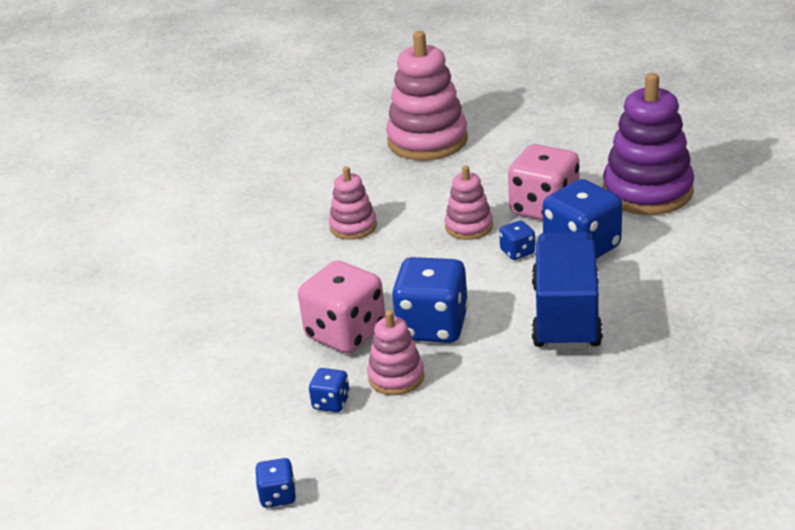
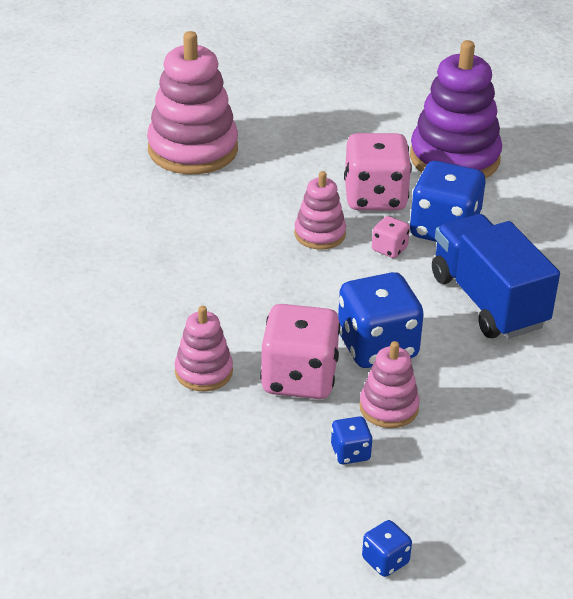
camera: 35 degrees left, 5 degrees up
pink stacking toy [329,166,377,240] -> pink stacking toy moved to [175,306,233,391]
blue dice [499,220,535,260] -> pink dice [372,216,410,258]

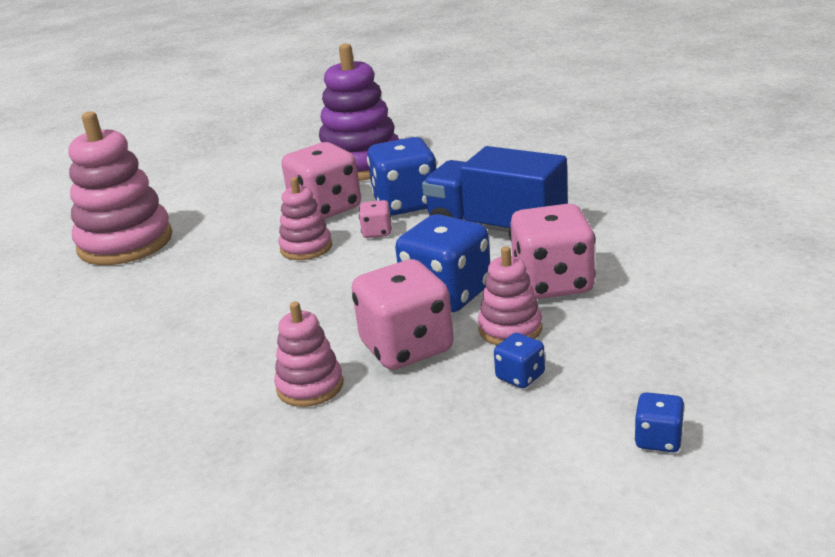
camera: 30 degrees left, 10 degrees down
none -> pink dice [510,204,596,299]

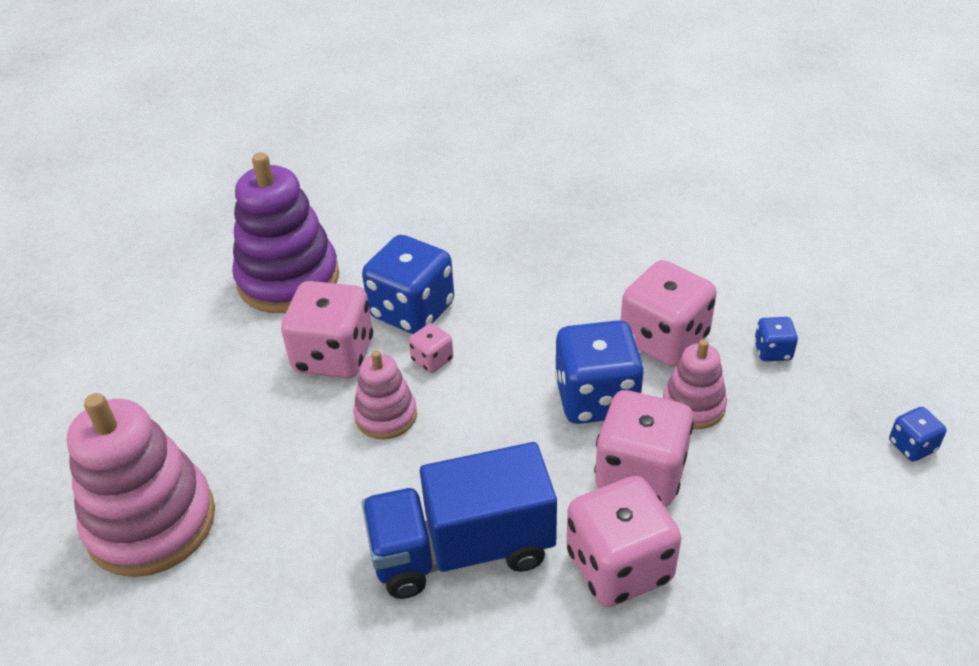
camera: 45 degrees left, 15 degrees up
pink stacking toy [274,302,343,407] -> pink dice [567,476,681,607]
blue truck [422,146,568,240] -> blue truck moved to [362,442,557,599]
blue dice [494,333,545,388] -> blue dice moved to [754,317,798,361]

